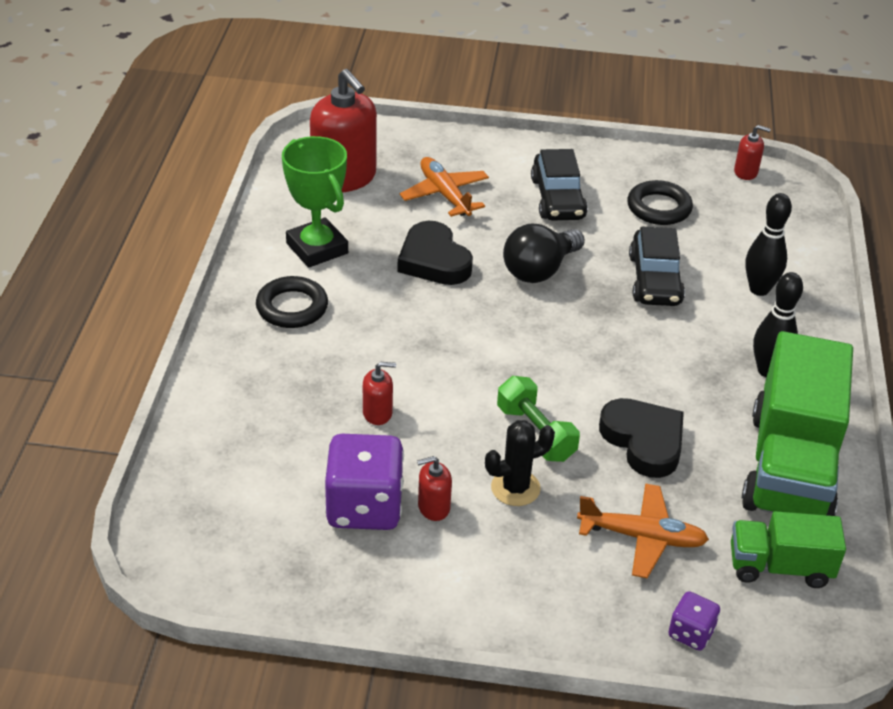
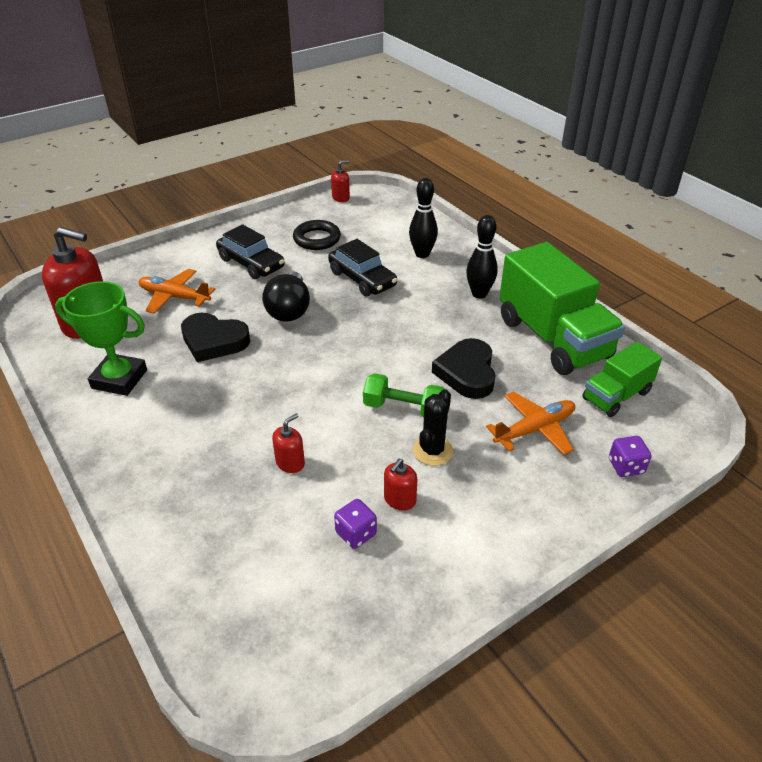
camera: 40 degrees left, 0 degrees up
black ring [256,276,328,328] -> none
purple dice [325,434,404,530] -> purple dice [334,499,377,549], size x0.50
black heart [599,398,684,478] -> black heart turned 105 degrees counterclockwise [432,338,496,399]

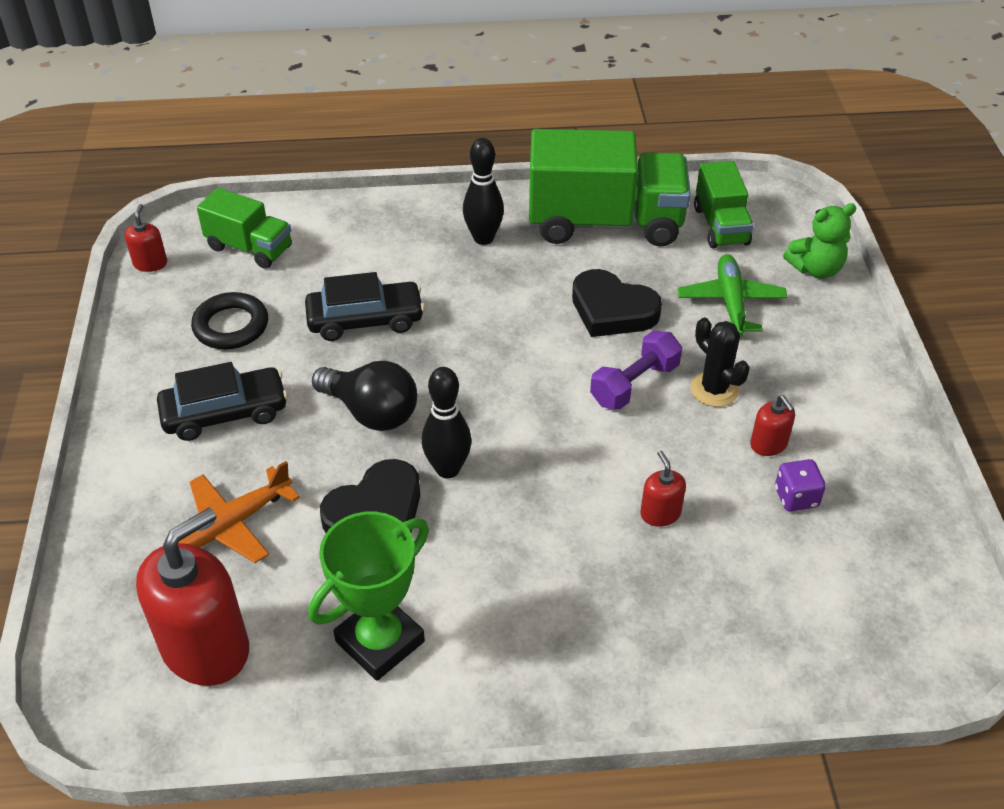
camera: 60 degrees left, 5 degrees up
green dumbbell [363,373,444,418] -> purple dumbbell [590,330,682,410]
black bowling pin [409,178,438,258] -> black bowling pin moved to [422,367,471,479]
orange plane [486,391,575,455] -> green plane [678,254,788,337]
purple dice [609,436,652,477] -> green teddy bear [783,203,857,279]
none -> green truck [197,188,292,269]

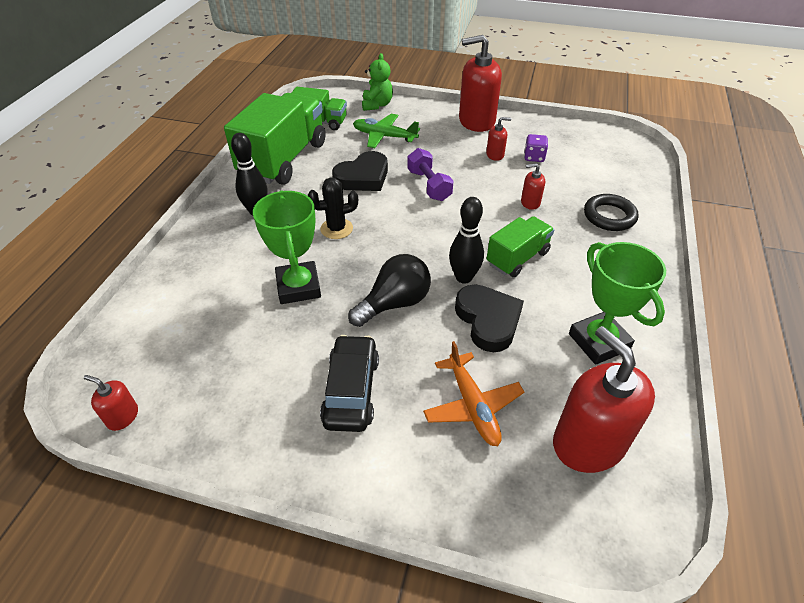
camera: 70 degrees left, 0 degrees up
black ring [191,292,268,349] -> black ring moved to [584,194,638,231]
green truck [197,188,292,269] -> green truck moved to [487,216,554,277]
black car [305,272,425,341] -> green trophy [253,190,321,304]
black cactus [690,318,750,407] -> black cactus moved to [308,177,358,239]
none -> red soap dispenser [459,35,502,132]

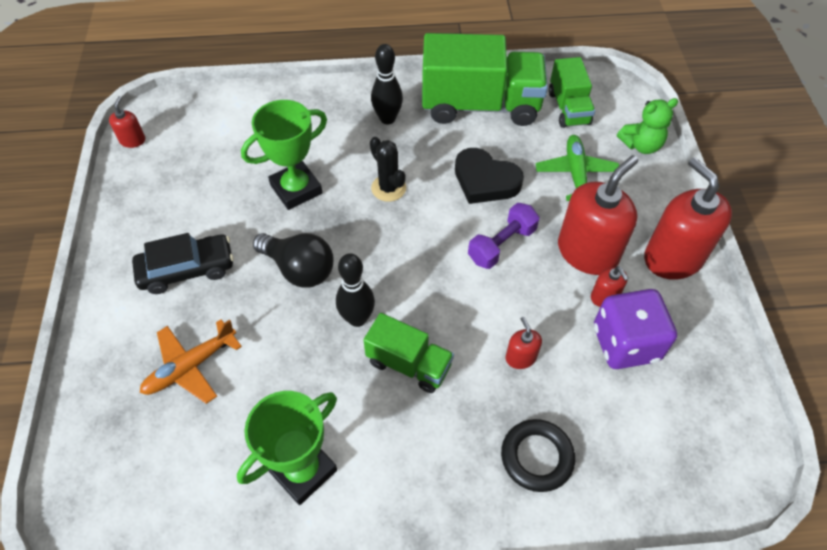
camera: 70 degrees right, 10 degrees up
black heart [455,284,524,352] -> none
purple dice [524,134,548,162] -> purple dice [594,289,677,369], size x1.99
red soap dispenser [553,326,655,473] -> red soap dispenser moved to [558,155,638,275]

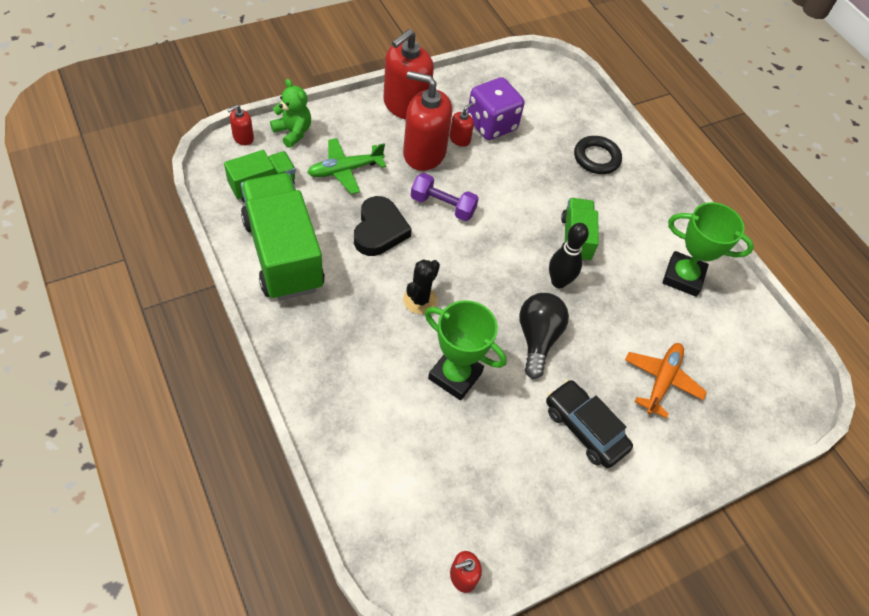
camera: 120 degrees left, 0 degrees up
orange plane [140,319,242,404] -> orange plane turned 90 degrees counterclockwise [625,343,707,419]
black bowling pin [371,44,403,124] -> none
red soap dispenser [506,317,542,369] -> red soap dispenser moved to [227,105,254,145]

